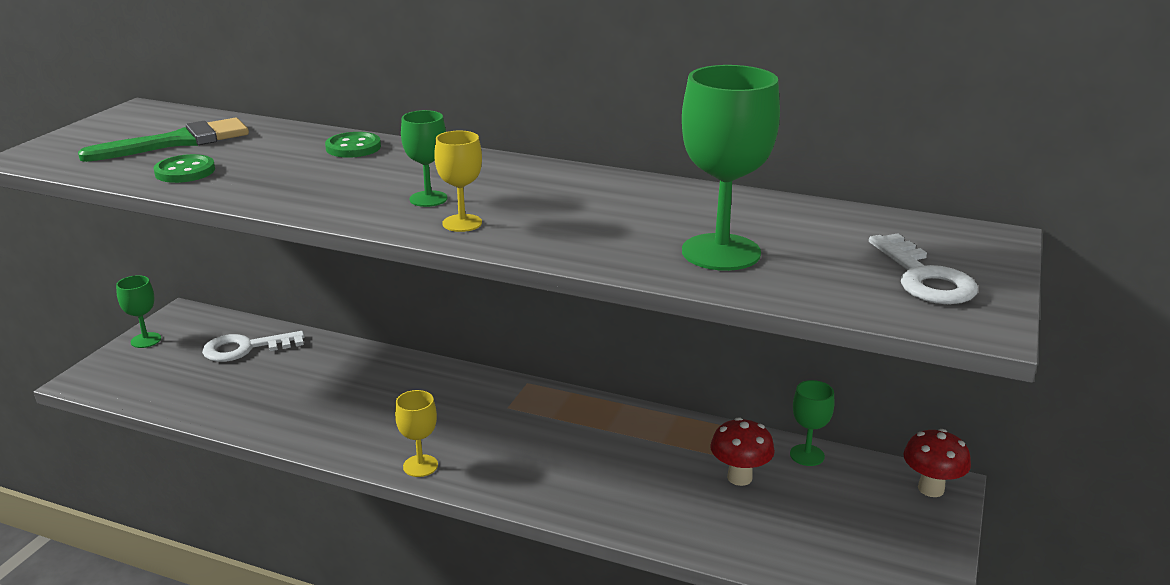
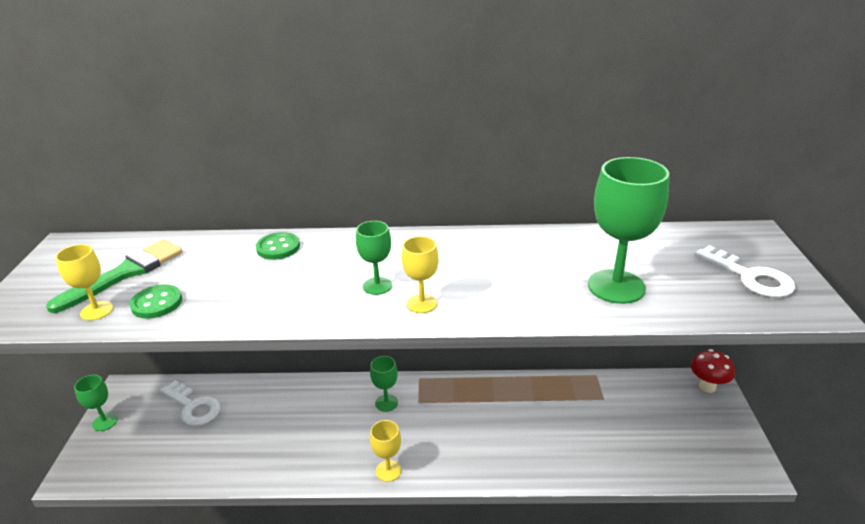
camera: 20 degrees left, 5 degrees up
white key [202,331,305,362] -> white key turned 105 degrees counterclockwise [160,380,220,426]
red mushroom [710,417,775,486] -> none
green goblet [790,380,834,466] -> green goblet moved to [370,356,398,412]
none -> yellow goblet [55,244,113,321]

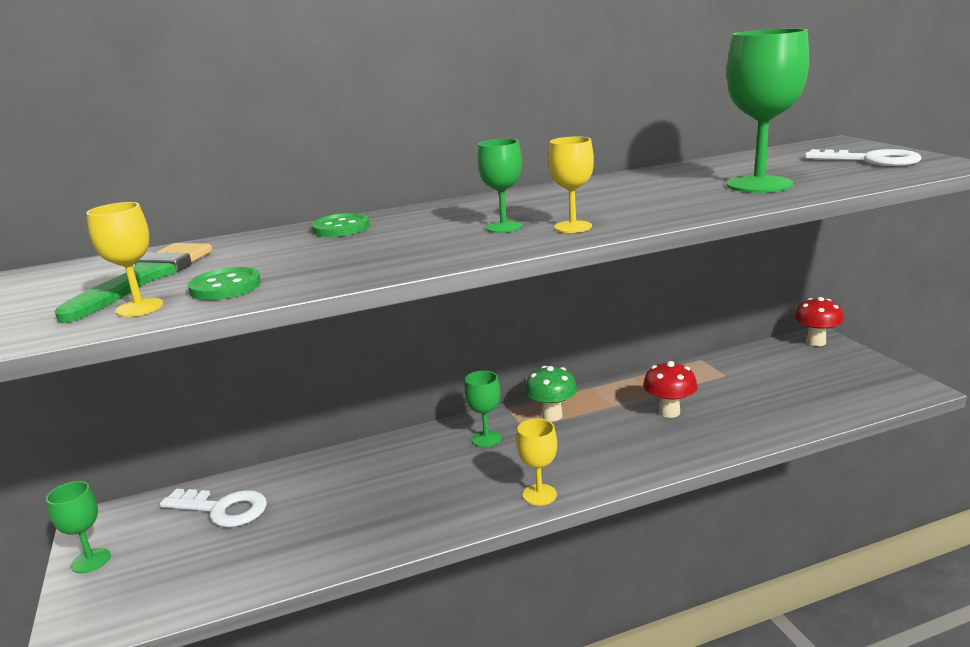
camera: 20 degrees left, 10 degrees down
none -> green mushroom [525,366,577,421]
none -> red mushroom [643,361,698,418]

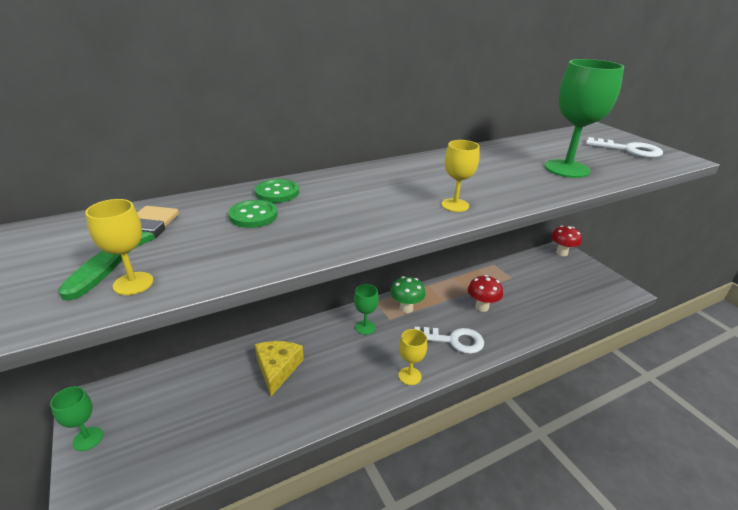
camera: 10 degrees left, 10 degrees up
white key [160,489,267,527] -> white key moved to [415,327,484,354]
green button [188,267,261,300] -> green button moved to [228,200,278,228]
green goblet [477,139,522,233] -> none
none -> yellow cheese [255,341,304,396]

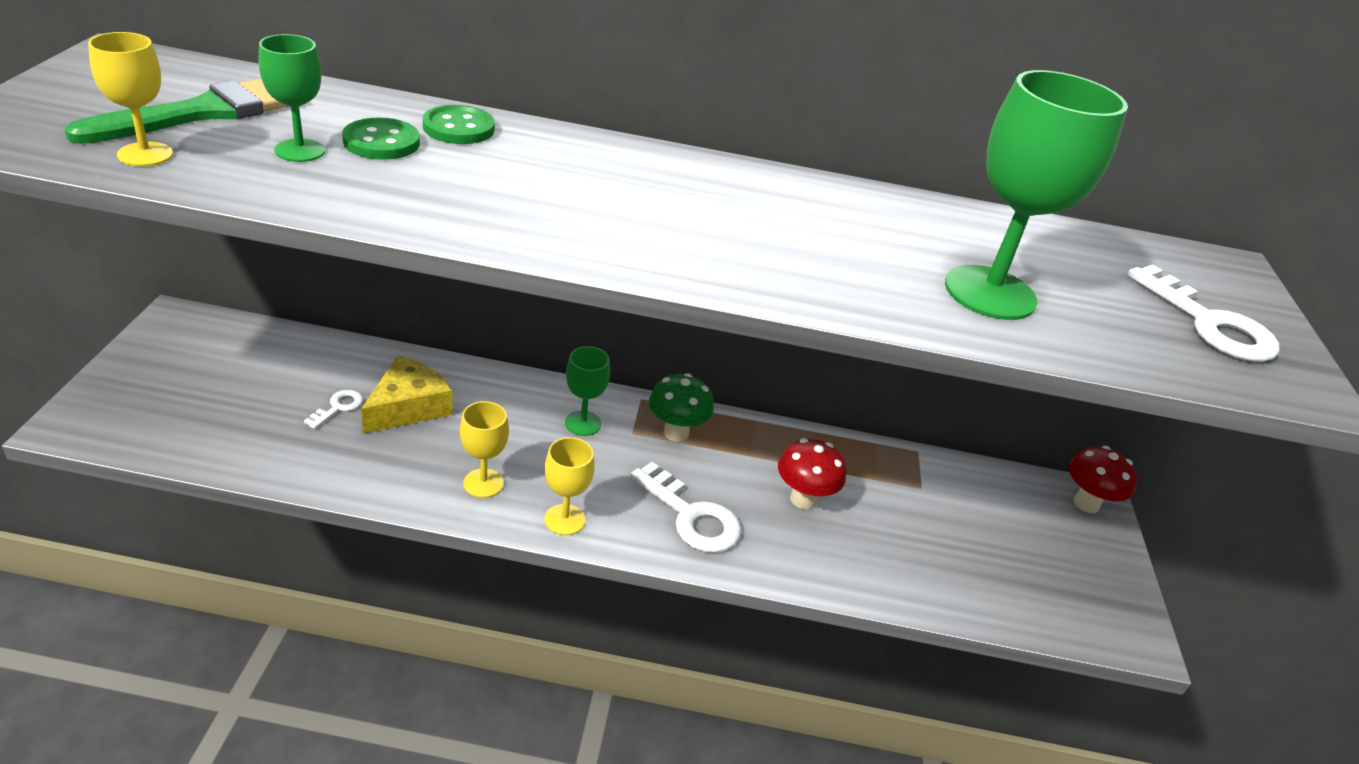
camera: 30 degrees right, 5 degrees up
green goblet [50,386,103,451] -> green goblet moved to [259,34,325,162]
yellow goblet [442,140,480,212] -> yellow goblet moved to [460,401,509,498]
none -> white key [304,390,363,429]

